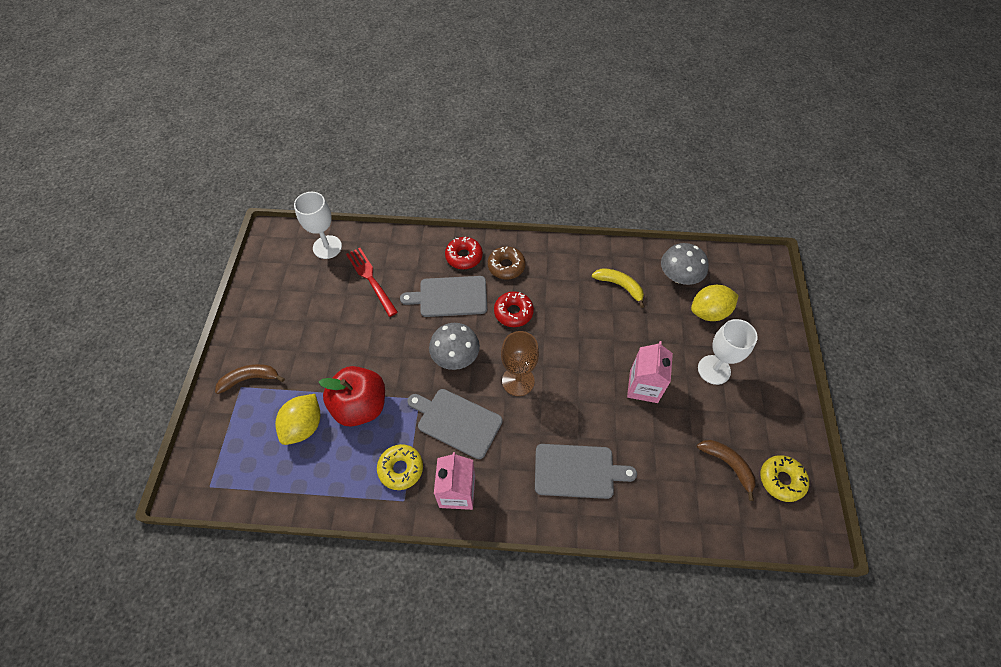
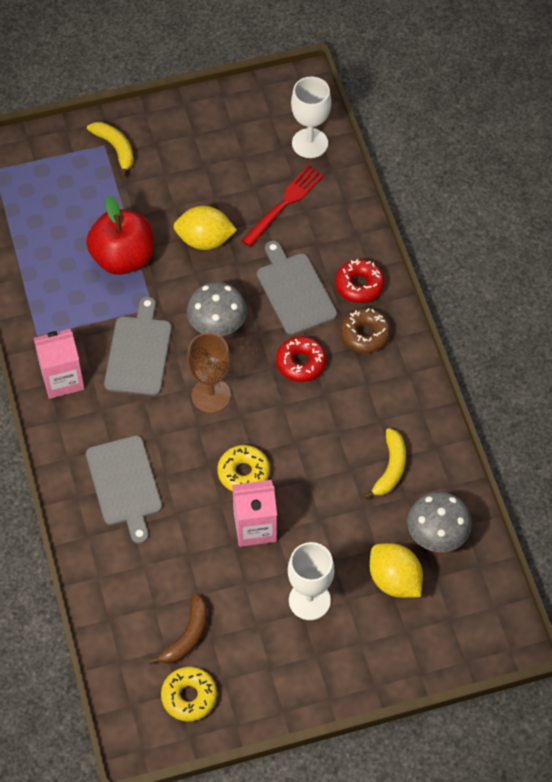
camera: 70 degrees right, 0 degrees up
brown banana [215,364,285,394] -> yellow banana [87,122,134,178]
yellow lemon [275,394,320,445] -> yellow lemon moved to [173,206,237,250]
yellow donut [377,444,423,490] -> yellow donut moved to [217,445,270,491]

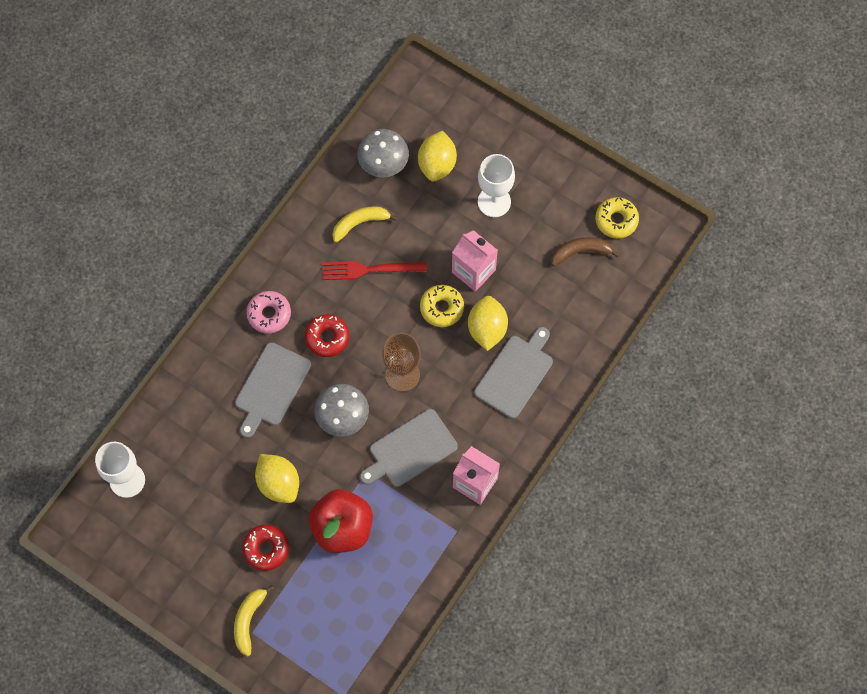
camera: 130 degrees left, 10 degrees up
red fork [241,165,324,247] -> red fork moved to [322,261,427,280]
red donut [335,259,385,303] -> red donut moved to [242,524,289,571]
brown donut [340,308,391,353] -> pink donut [246,291,291,333]
none -> yellow lemon [468,296,508,351]

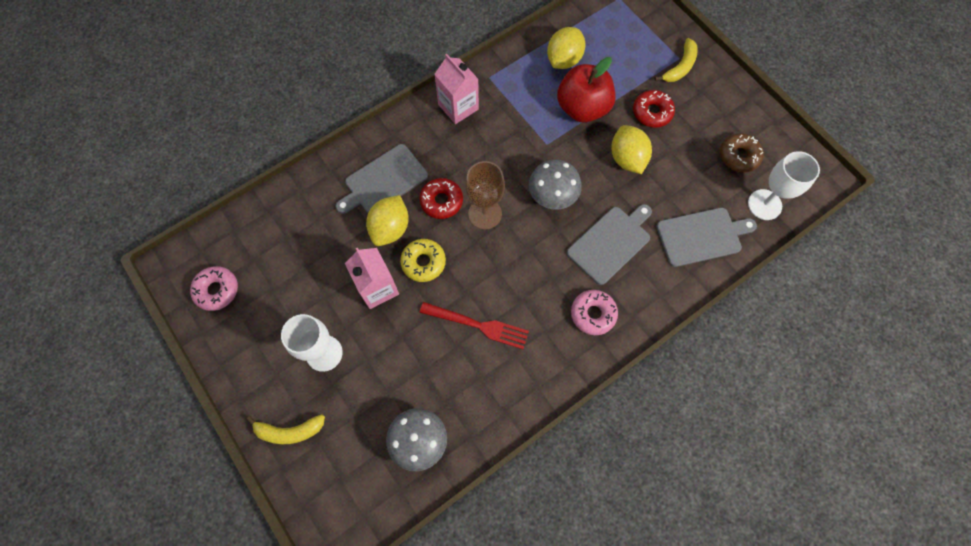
camera: 160 degrees left, 0 degrees up
red donut [305,314,349,357] -> red donut moved to [419,178,463,219]
yellow banana [332,206,398,243] -> yellow banana moved to [246,414,325,444]
grey cutting board [360,409,458,487] -> grey cutting board moved to [656,208,757,267]
yellow lemon [418,131,457,182] -> yellow lemon moved to [547,27,585,69]
brown banana [551,237,620,266] -> none
yellow donut [595,197,639,239] -> pink donut [190,266,238,311]
none -> brown donut [720,133,763,173]

